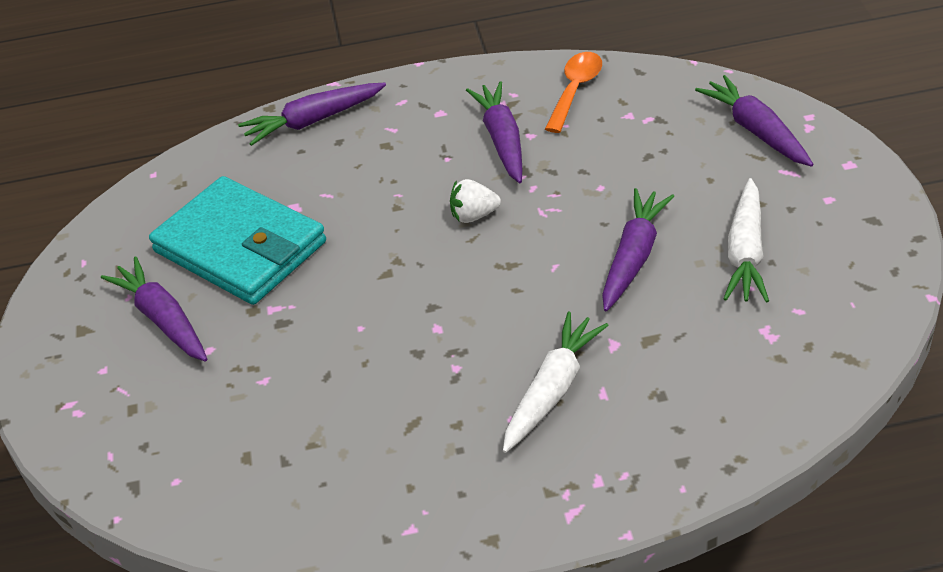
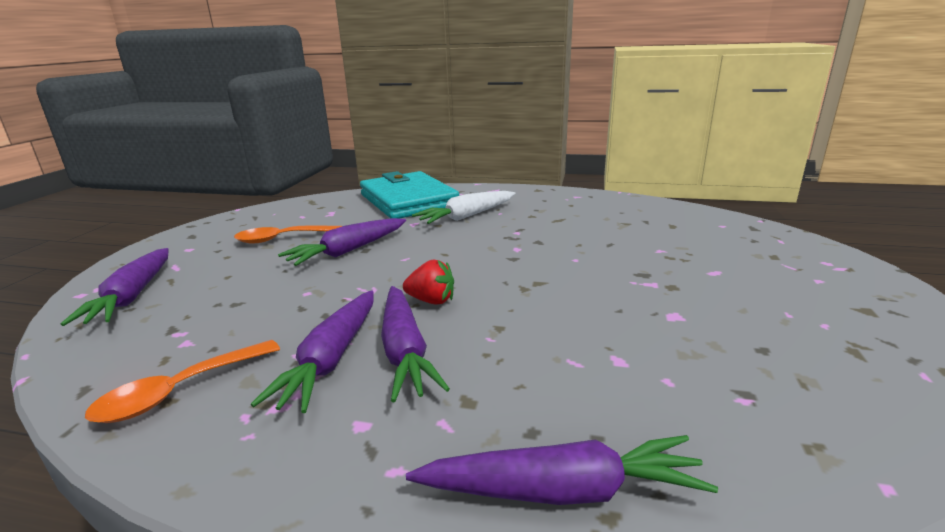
camera: 160 degrees left, 20 degrees down
purple carrot [101,257,207,361] -> purple carrot moved to [381,286,450,402]
turquoise wallet [149,176,326,305] -> turquoise wallet moved to [360,171,459,219]
white strawberry [450,179,501,223] -> red strawberry [403,260,454,305]
white carrot [723,178,769,303] -> orange spoon [234,226,342,243]

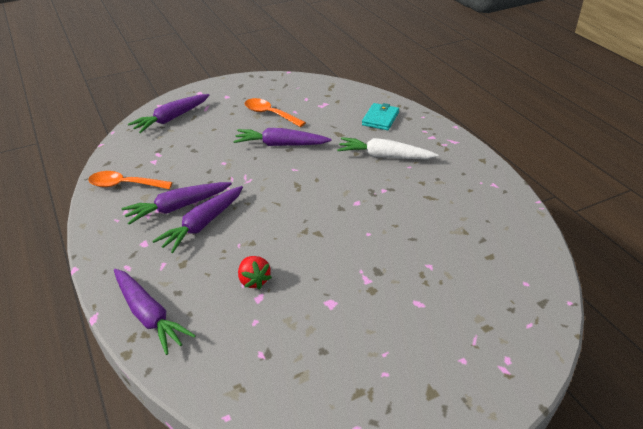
camera: 50 degrees right, 15 degrees up
turquoise wallet [360,171,459,219] -> turquoise wallet [362,103,399,130], size x0.47
red strawberry [403,260,454,305] -> red strawberry moved to [238,256,272,290]

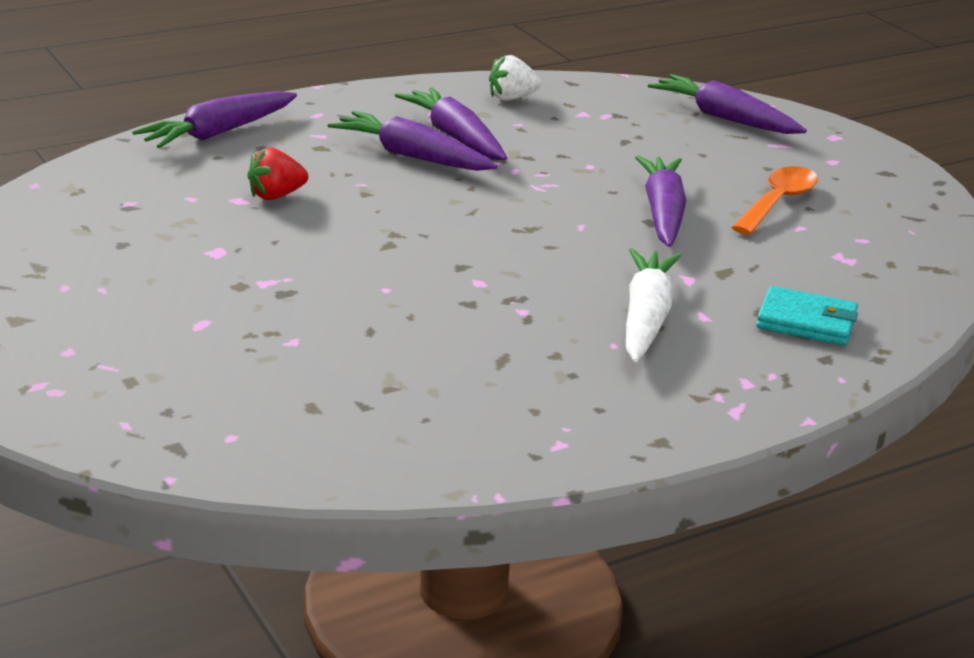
camera: 85 degrees right, 10 degrees down
orange spoon [88,171,172,189] -> white strawberry [489,55,541,101]

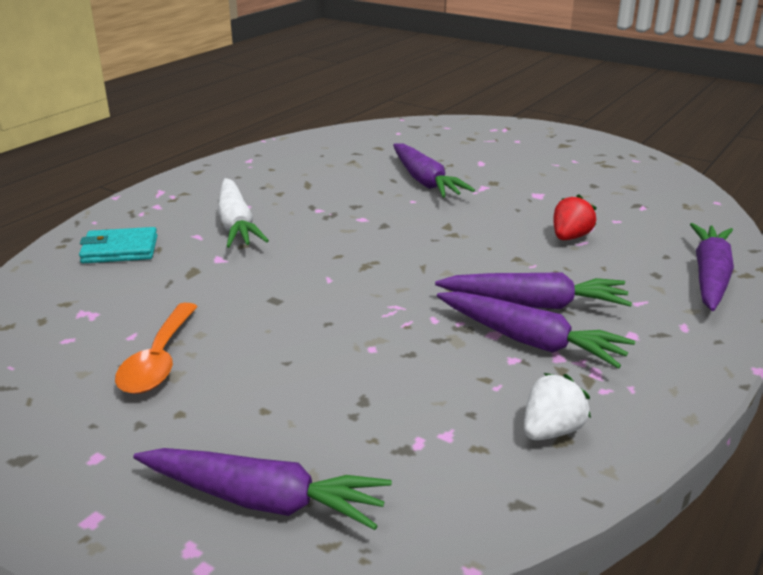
camera: 155 degrees right, 0 degrees up
purple carrot [635,156,686,247] -> purple carrot moved to [393,143,475,198]

